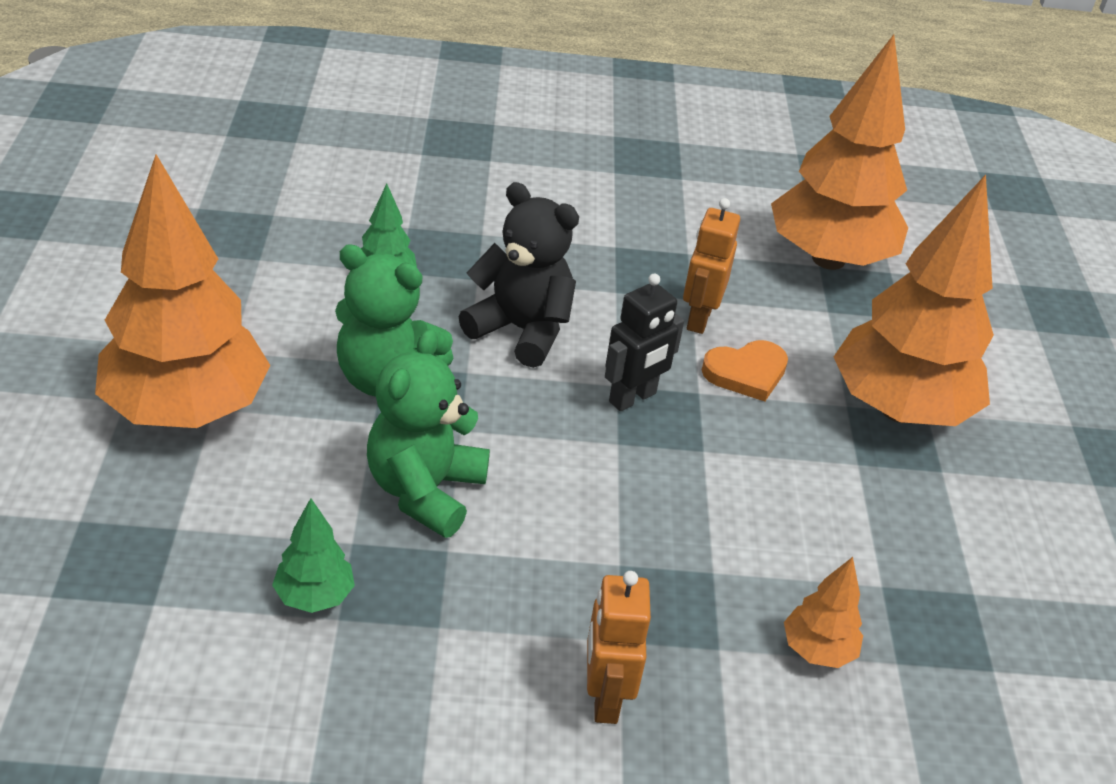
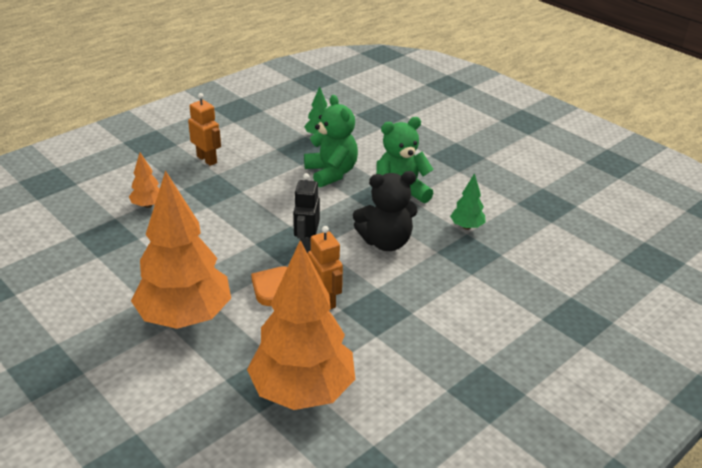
camera: 140 degrees right, 5 degrees down
orange tree [95,154,270,428] -> none

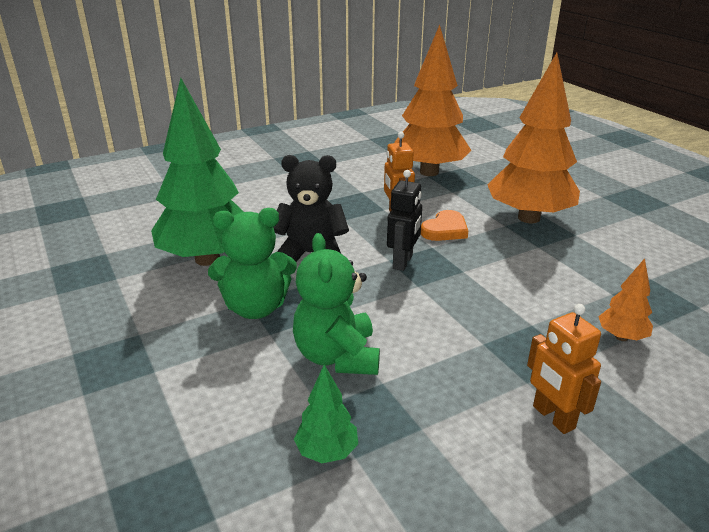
camera: 165 degrees left, 5 degrees down
green tree [450,173,486,230] -> green tree [151,78,244,266], size x2.34

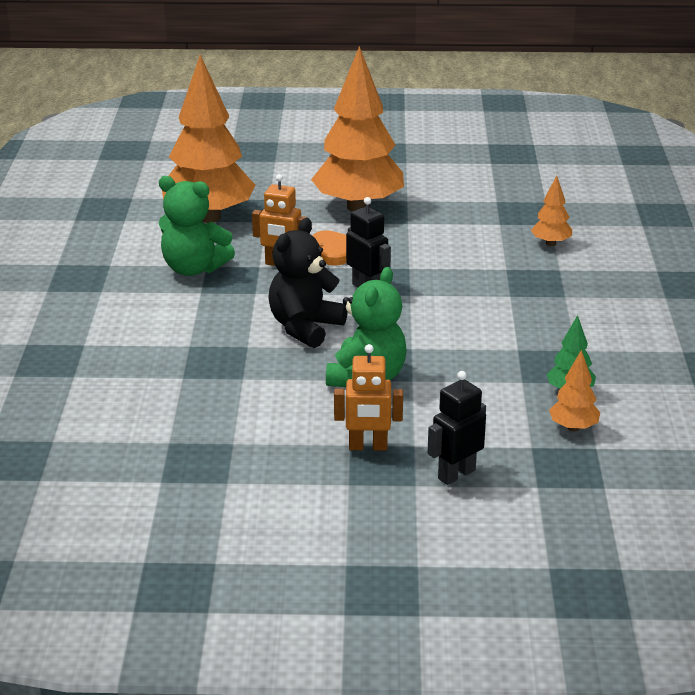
camera: 60 degrees left, 0 degrees up
green tree [151,78,244,266] -> none
green teddy bear [293,233,380,375] -> green teddy bear moved to [159,176,235,276]
orange robot [527,304,601,434] -> orange robot moved to [334,344,403,451]
none -> black robot [428,371,486,485]
none -> orange tree [549,350,600,432]

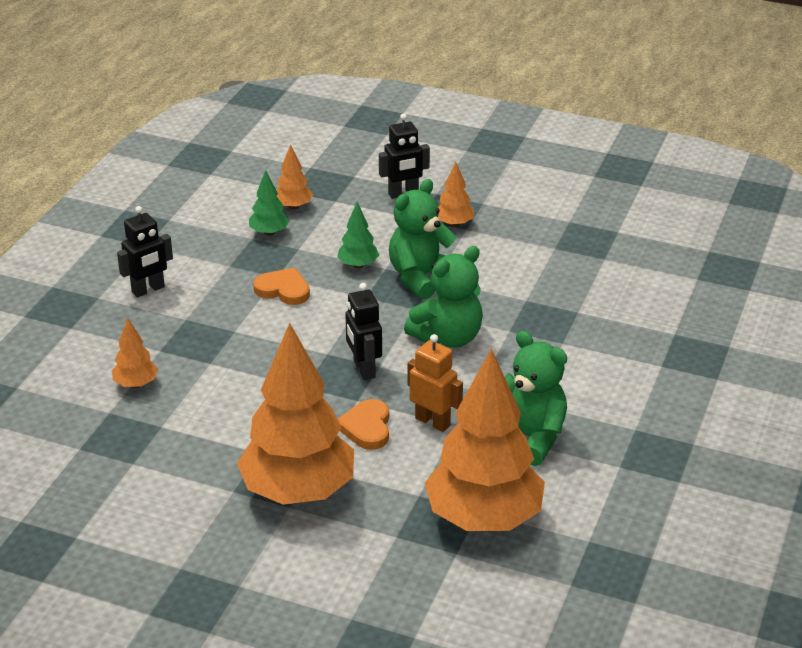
camera: 160 degrees left, 5 degrees up
black teddy bear [268,218,348,348] -> green teddy bear [404,246,483,348]
orange robot [334,344,403,451] -> orange tree [438,162,474,227]
none -> black robot [117,206,173,297]
none -> orange heart [253,268,310,305]
none -> green tree [337,202,379,268]

